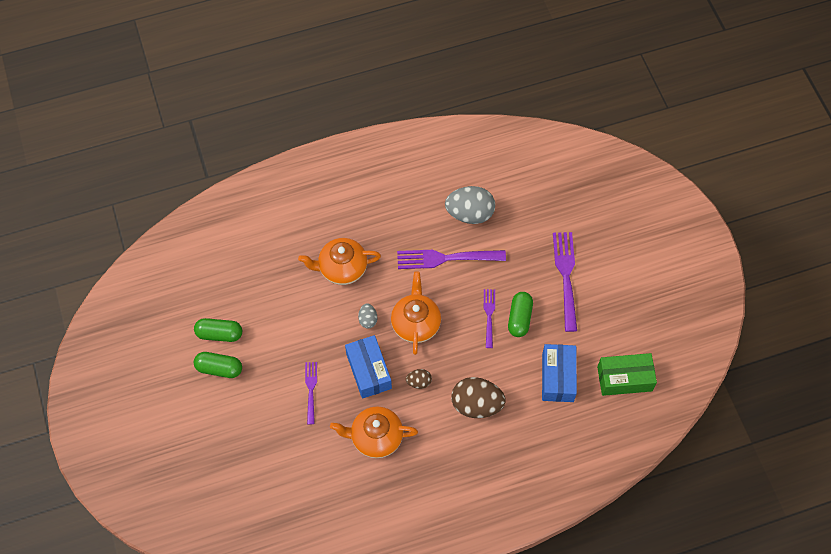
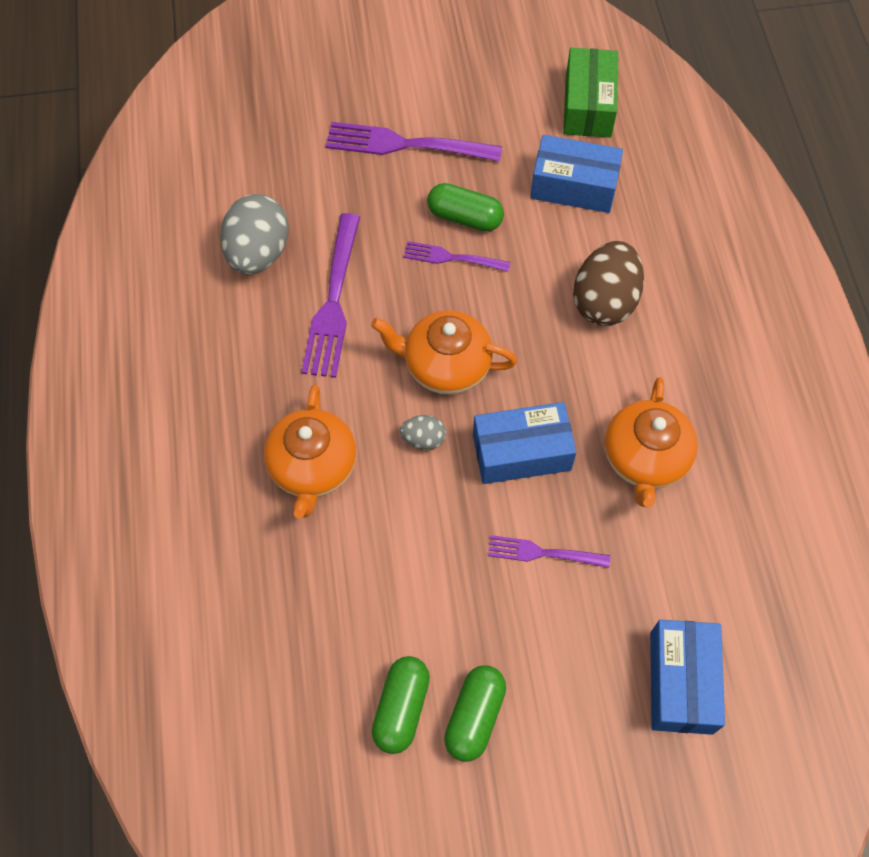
camera: 80 degrees left, 0 degrees up
brown egg [406,369,432,389] -> none
none -> blue box [650,619,725,735]

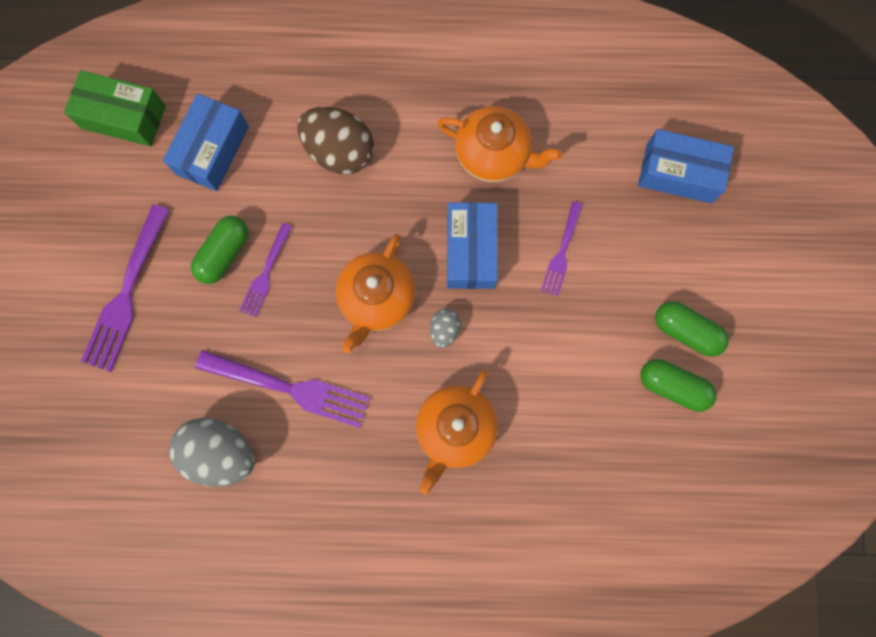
camera: 80 degrees left, 15 degrees up
orange teapot [264,385,356,518] -> orange teapot turned 105 degrees clockwise [416,369,498,494]

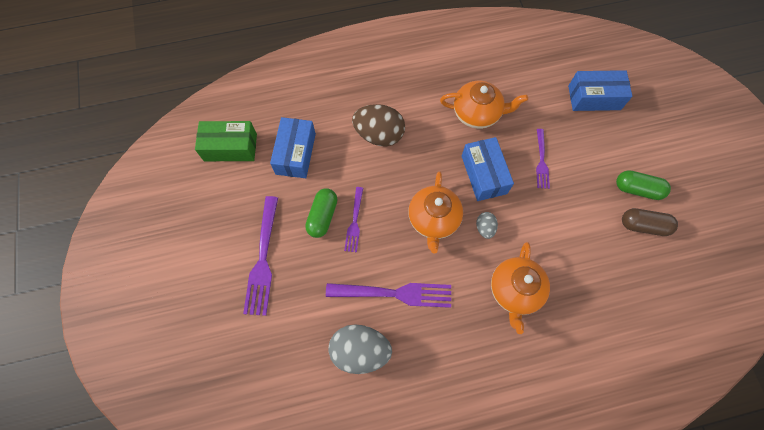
camera: 15 degrees left, 10 degrees down
green capsule [640,359,717,412] -> brown capsule [622,208,678,236]

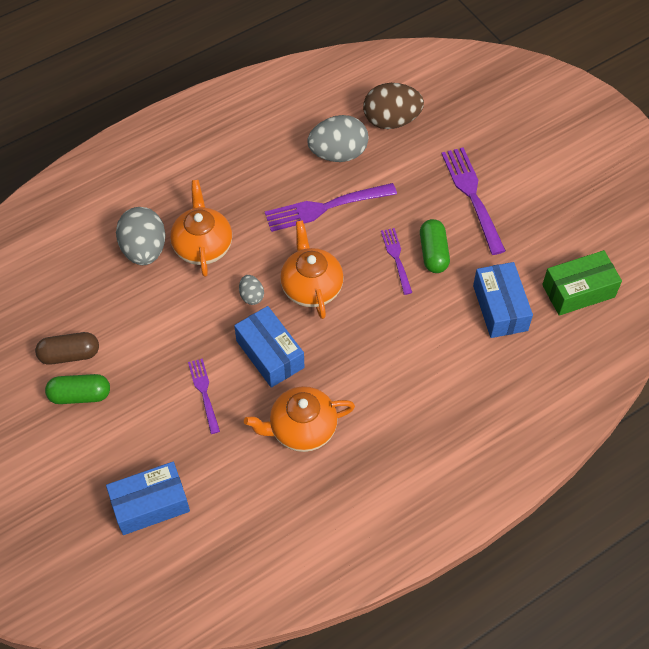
camera: 160 degrees right, 10 degrees down
brown egg [352,104,405,146] -> brown egg moved to [363,83,424,129]
none -> grey egg [116,207,165,265]

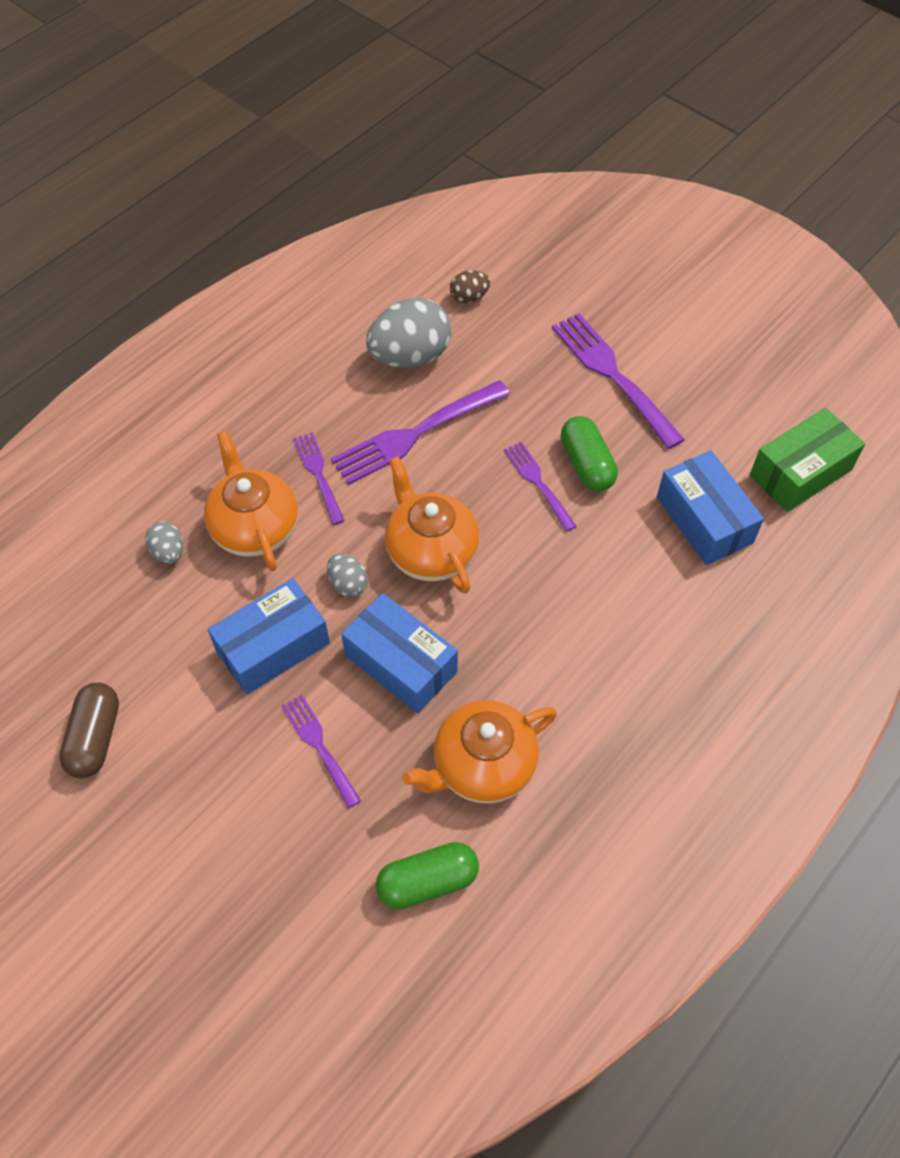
camera: 15 degrees left, 0 degrees up
brown capsule [35,332,99,365] -> brown capsule turned 60 degrees counterclockwise [59,683,119,778]
green capsule [45,374,110,404] -> green capsule moved to [376,842,479,910]
blue box [106,462,190,535] -> blue box moved to [208,578,330,695]
grey egg [116,207,165,265] -> grey egg [145,521,183,564], size x0.49
brown egg [363,83,424,129] -> brown egg [450,270,490,304], size x0.49
none -> purple fork [293,432,345,525]

